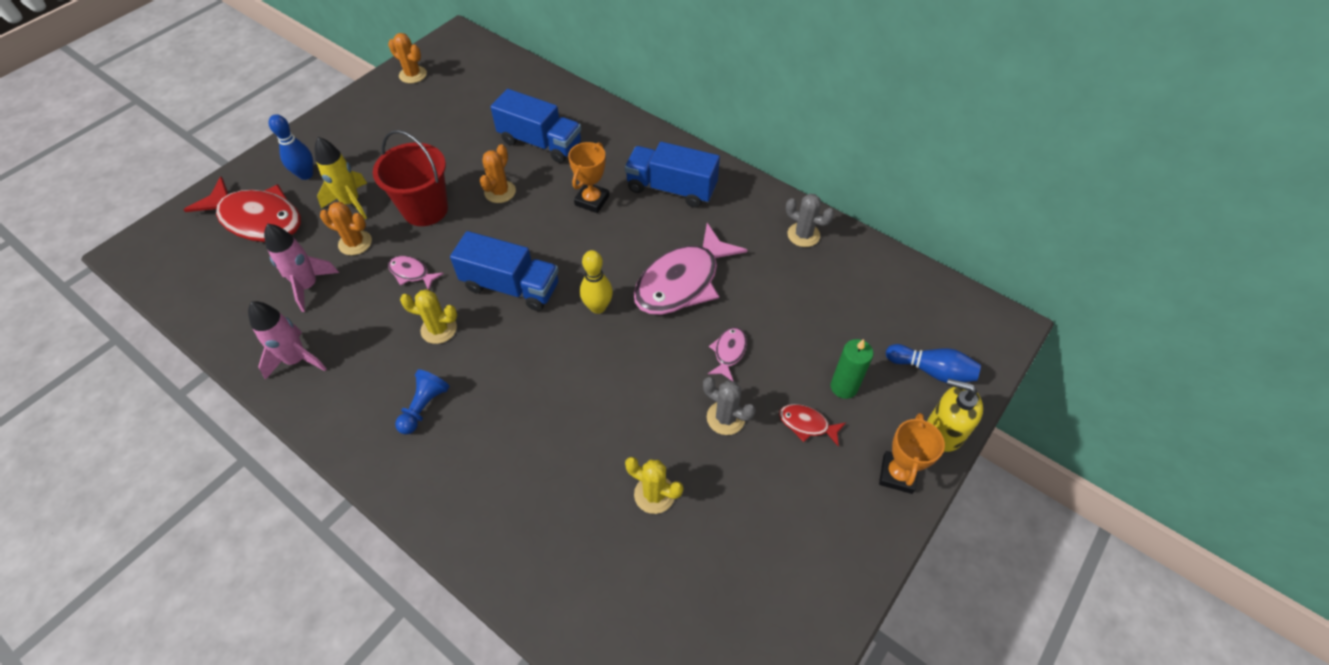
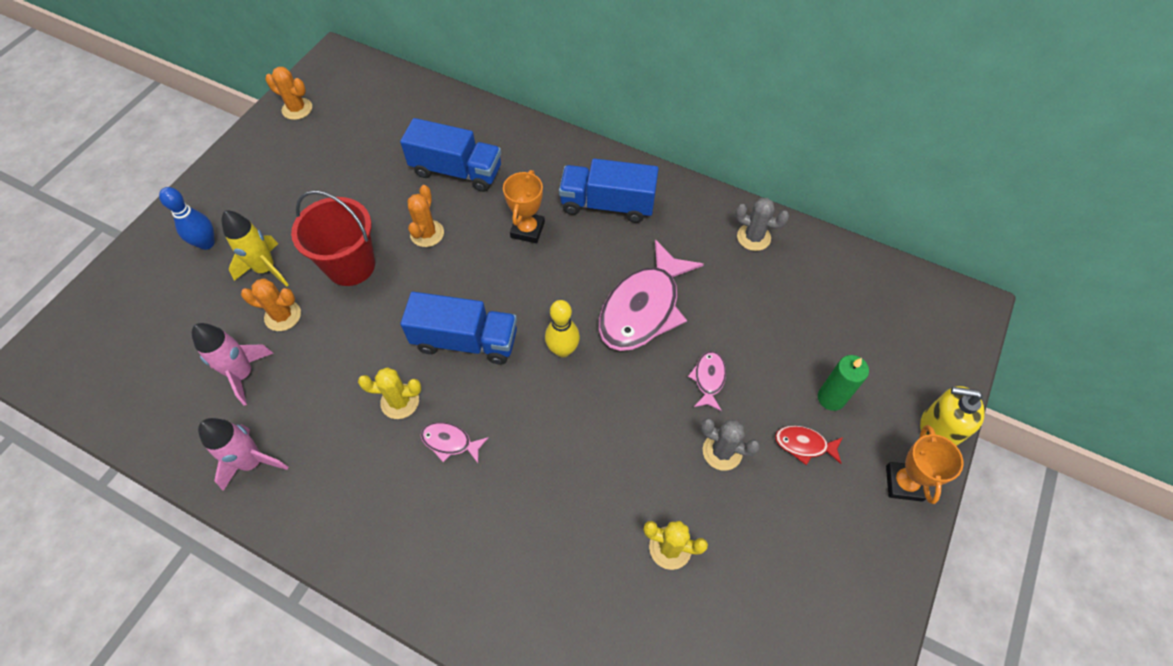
camera: 10 degrees left, 5 degrees up
red fish [184,177,301,242] -> none
pink fish [388,256,444,290] -> pink fish moved to [420,422,489,463]
blue pawn [395,369,450,434] -> none
blue bowling pin [886,344,981,383] -> none

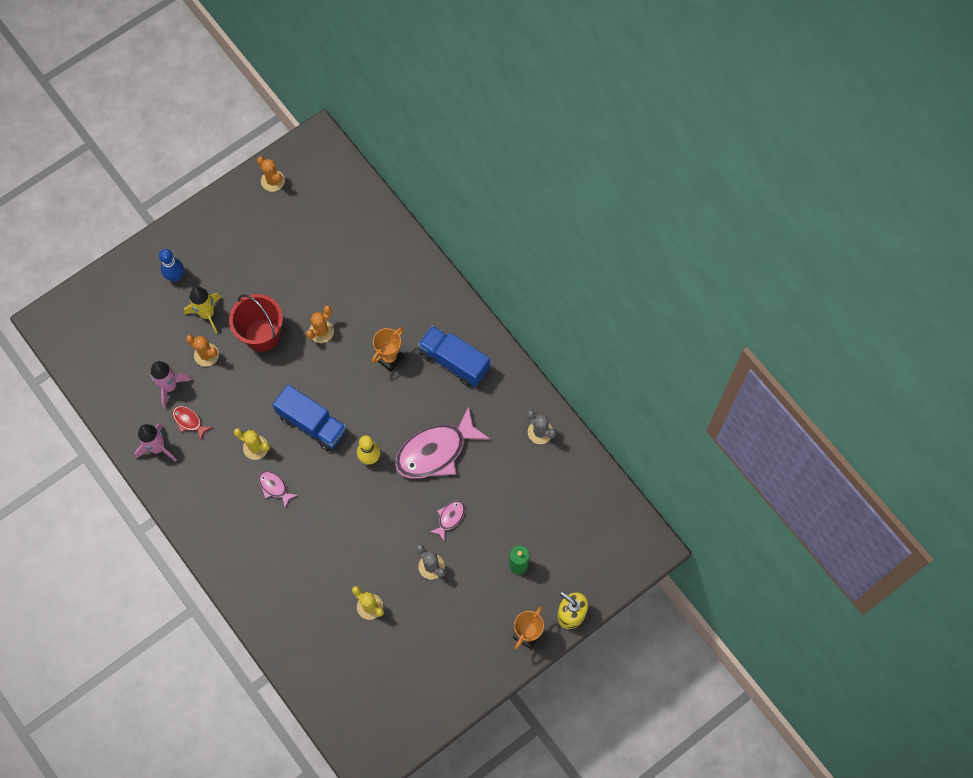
camera: 25 degrees right, 10 degrees up
blue truck [400,118,501,192] -> none
red fish [775,426,843,465] -> red fish moved to [173,406,212,441]

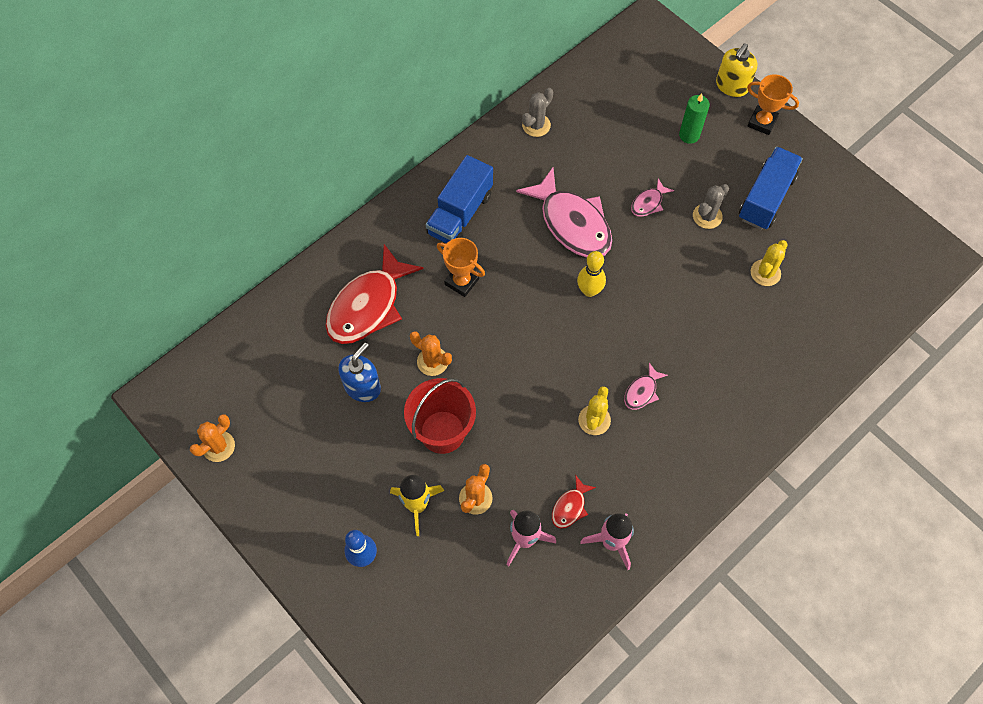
camera: 95 degrees left, 5 degrees down
blue truck [272,384,347,451] -> blue truck moved to [739,147,803,230]
pink fish [430,500,465,542] -> pink fish turned 75 degrees counterclockwise [631,179,674,217]
none -> red fish [326,244,423,344]
none -> blue soap dispenser [339,342,381,402]

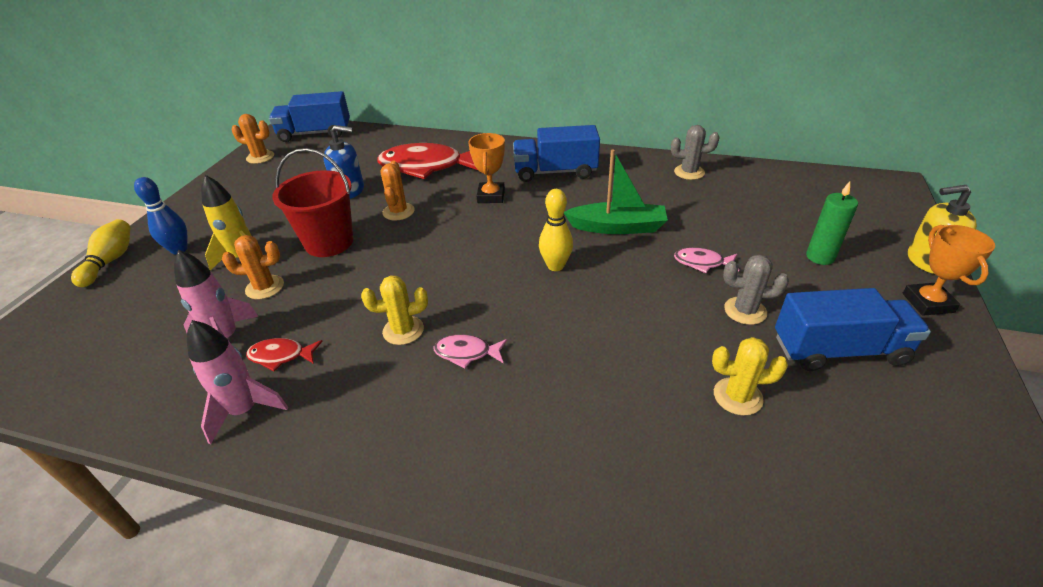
camera: 60 degrees right, 25 degrees down
pink fish [516,168,612,258] -> green boat [564,150,668,234]
none -> yellow bowling pin [71,219,131,287]
none -> blue truck [269,91,350,142]

